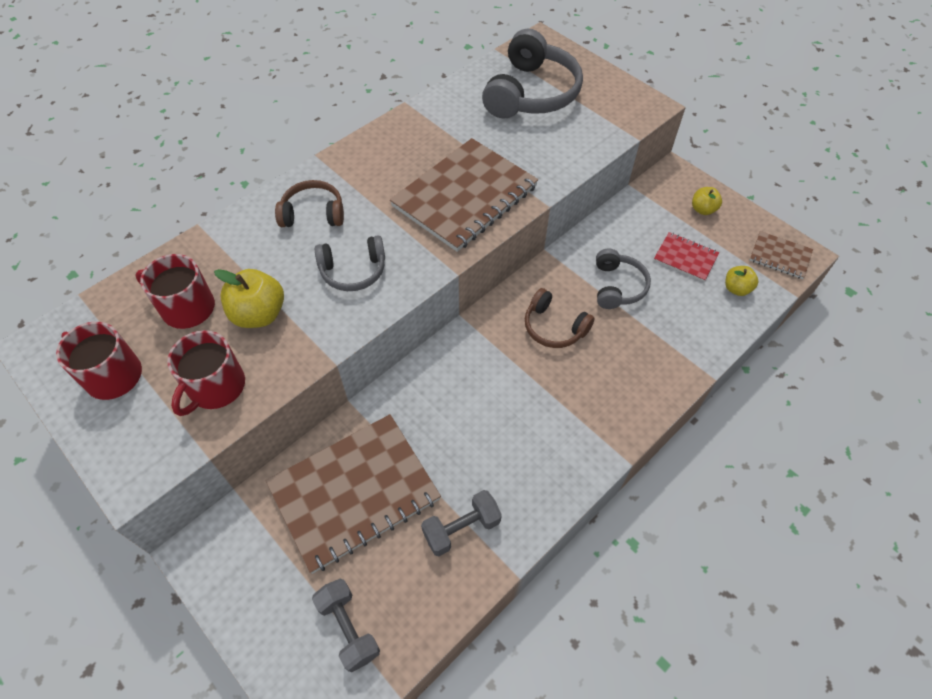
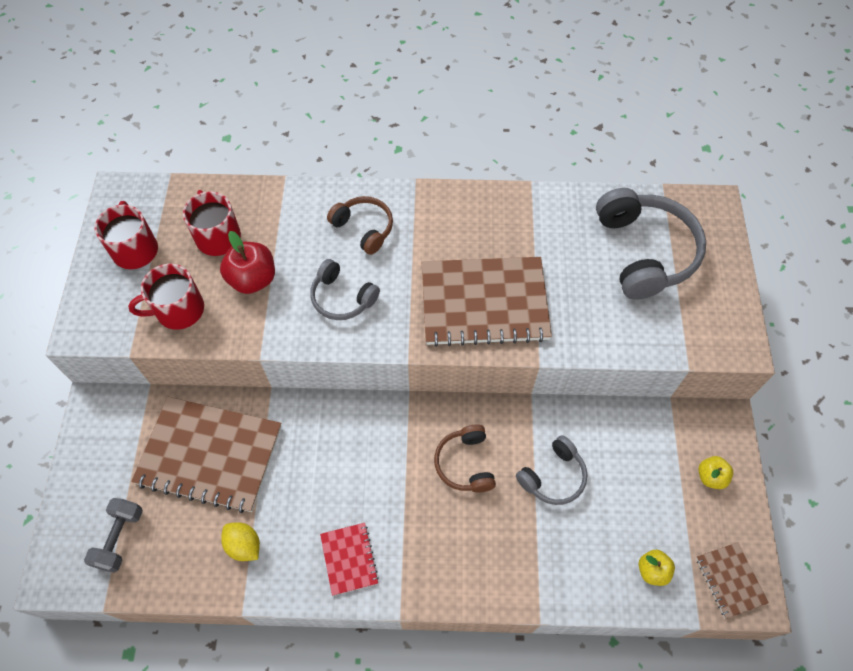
camera: 45 degrees right, 5 degrees up
yellow apple [214,269,284,328] -> red apple [220,231,275,294]
grey dumbbell [421,490,502,556] -> yellow lemon [221,522,260,561]
grey headphones [482,29,583,118] -> grey headphones turned 75 degrees counterclockwise [596,188,706,300]
red notebook [654,232,719,282] -> red notebook moved to [320,523,379,596]

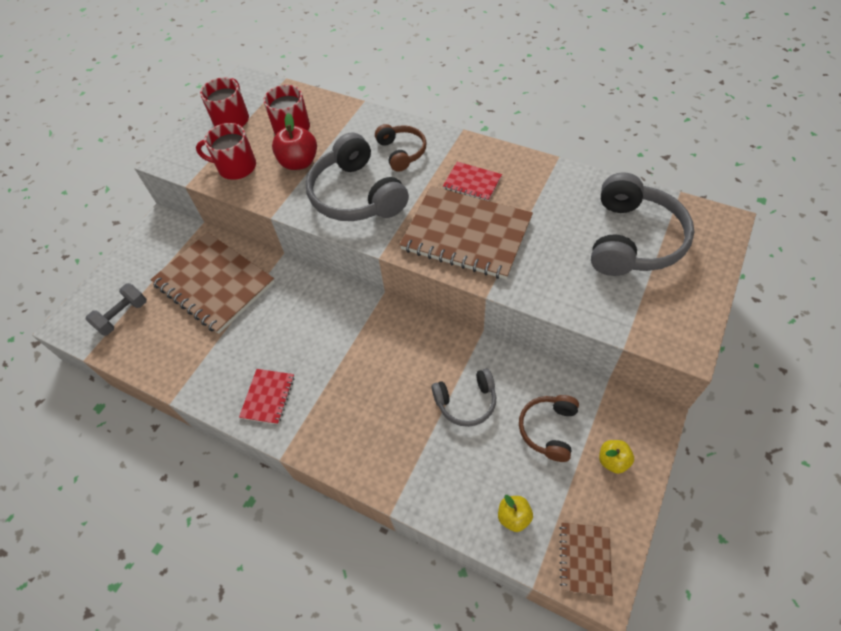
camera: 30 degrees right, 5 degrees down
yellow lemon [221,522,260,561] -> none
grey headphones [310,259,380,320] -> grey headphones [306,132,409,221], size x1.78
brown headphones [434,425,496,493] -> brown headphones moved to [519,395,579,462]
none -> red notebook [443,162,502,201]

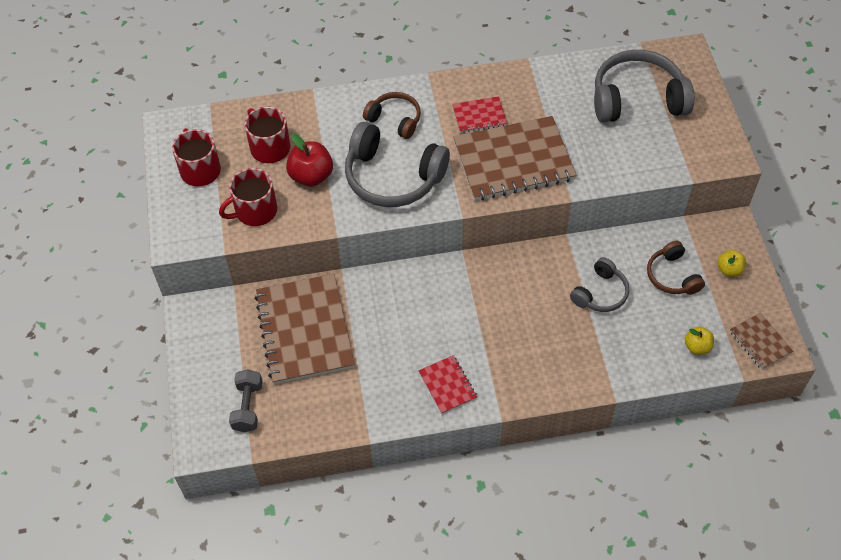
camera: 40 degrees left, 0 degrees up
brown notebook [150,232,275,334] -> brown notebook turned 75 degrees clockwise [255,274,355,384]
grey headphones [591,172,694,276] -> grey headphones turned 75 degrees counterclockwise [594,50,694,123]

